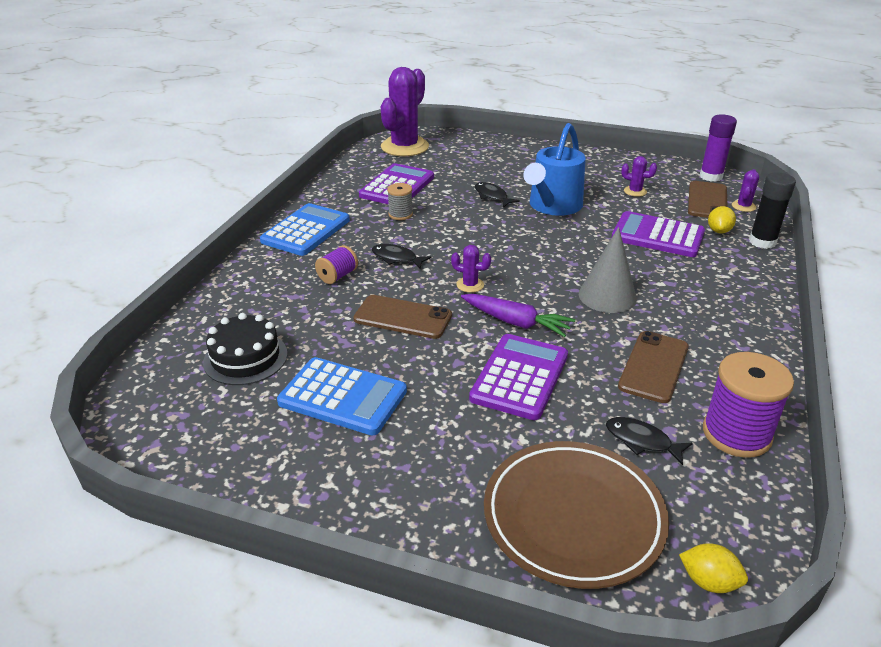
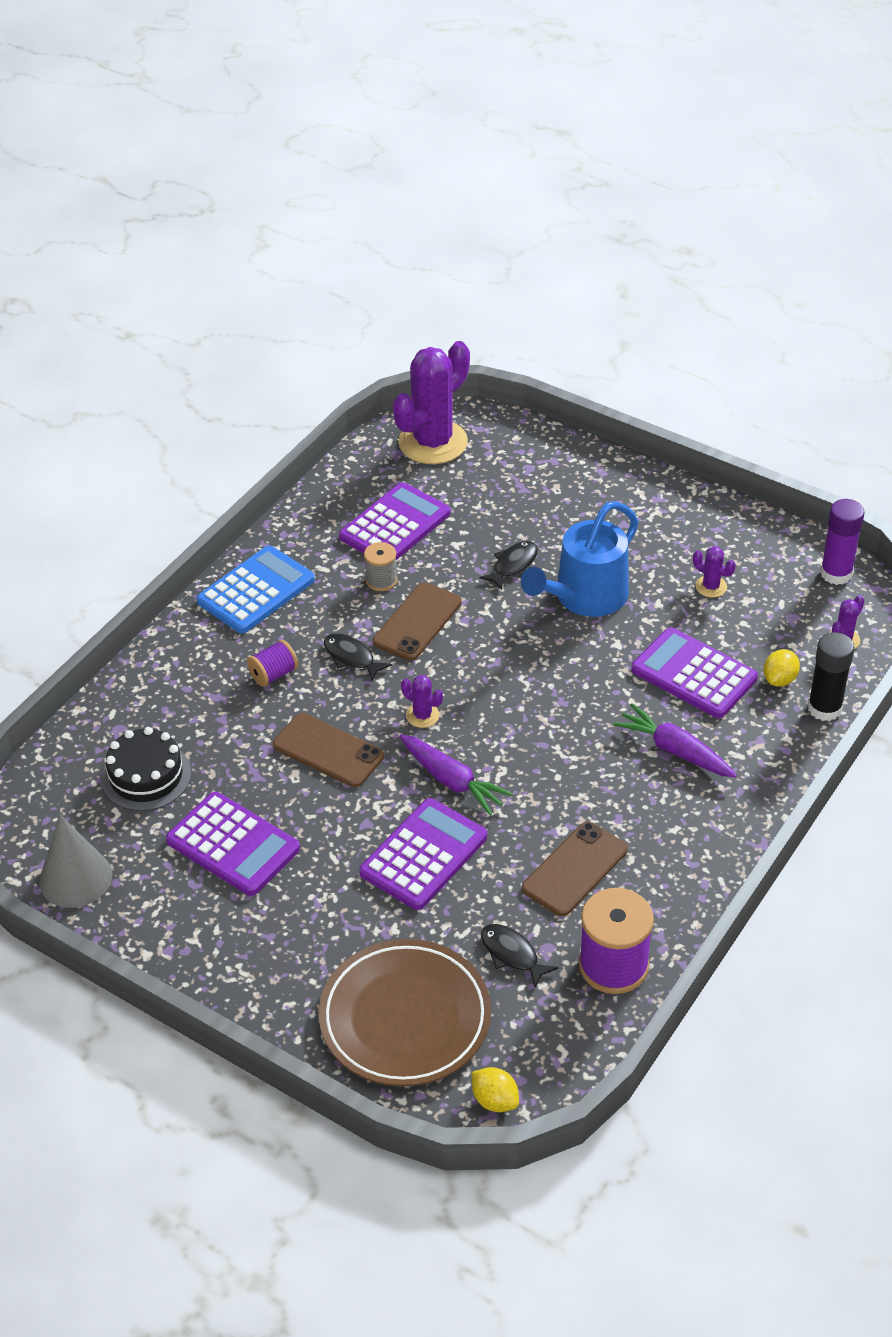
camera: 15 degrees right, 10 degrees up
blue calculator [277,357,407,436] -> purple calculator [166,792,300,896]
black fish [475,182,520,208] -> black fish turned 60 degrees clockwise [479,541,538,590]
grey cone [579,227,637,313] -> grey cone moved to [39,815,112,908]
brown phone [688,181,728,218] -> brown phone moved to [373,582,462,661]
none -> purple carrot [613,704,737,778]

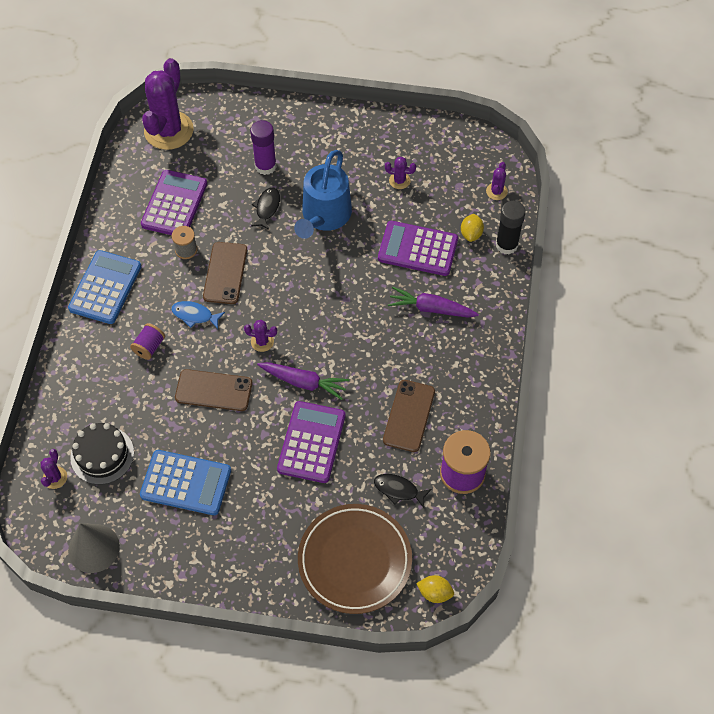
camera: 25 degrees left, 15 degrees up
purple calculator [166,792,300,896] -> blue calculator [140,450,231,515]
black fish [324,633,392,681] -> blue fish [171,301,225,329]
purple glue stick [820,499,865,585] -> purple glue stick moved to [250,120,277,175]
none -> purple cactus [41,449,67,489]

